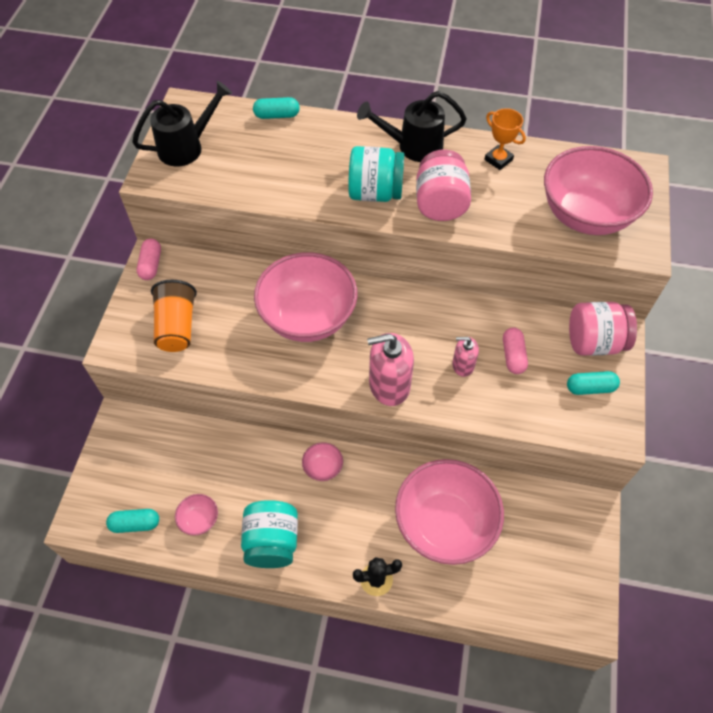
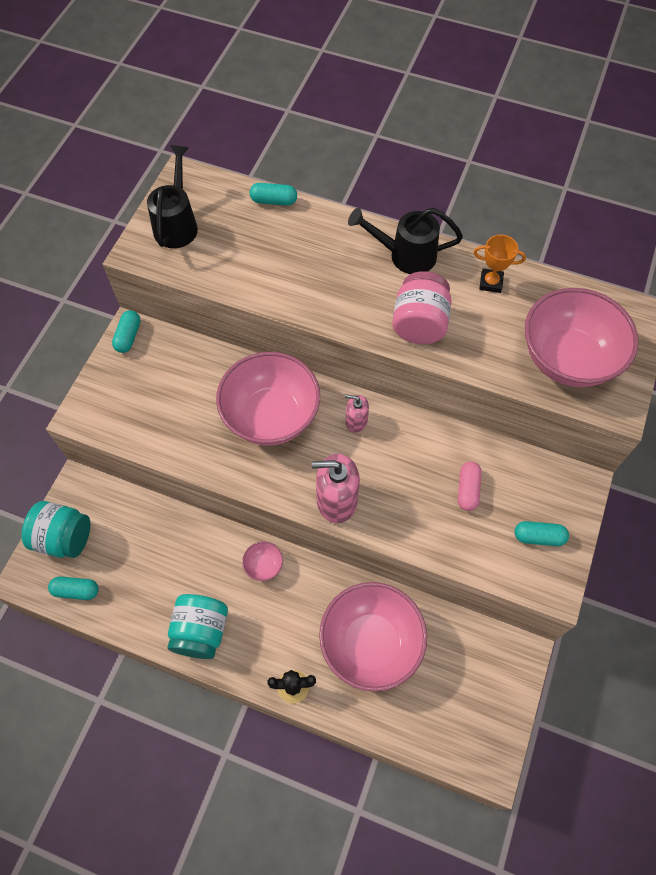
camera: 10 degrees right, 5 degrees up
black watering can [132,81,232,166] -> black watering can turned 60 degrees counterclockwise [147,145,198,248]
pink capsule [137,239,161,280] -> turquoise capsule [112,310,140,353]
orange cup [151,280,197,352] -> none
pink bowl [175,494,218,536] -> none
turquoise jar [348,146,405,202] -> turquoise jar moved to [21,501,90,558]
pink soap dispenser [452,337,479,377] -> pink soap dispenser moved to [345,394,369,433]
orange trophy [484,108,526,170] -> orange trophy turned 45 degrees counterclockwise [474,235,526,293]
pink jar [569,302,637,356] -> none

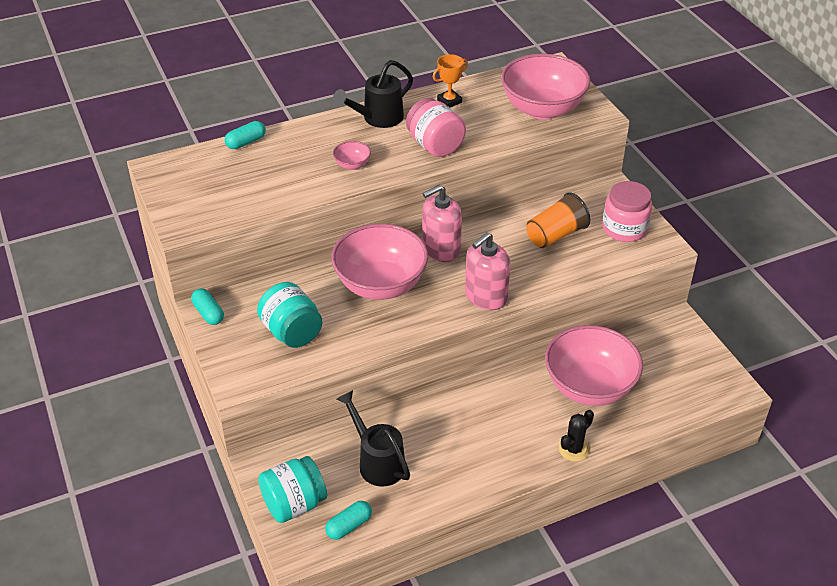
camera: 45 degrees left, 20 degrees down
black watering can [147,145,198,248] -> black watering can moved to [336,390,410,487]
turquoise jar [167,594,228,659] -> turquoise jar moved to [257,282,322,348]
pink bowl [242,542,283,581] -> pink bowl moved to [333,141,371,170]
pink soap dispenser [345,394,369,433] -> pink soap dispenser [422,185,462,262], size x1.79
pink capsule [458,462,482,511] -> orange cup [526,192,590,248]
turquoise capsule [514,521,569,546] -> pink jar [602,181,652,242]

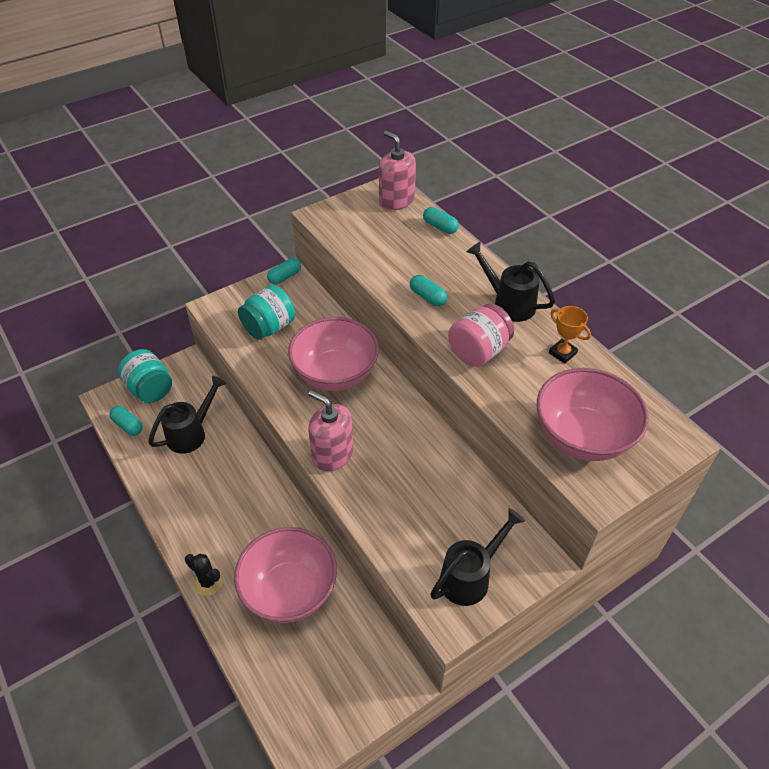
camera: 80 degrees right, 5 degrees up
pink bowl [333,141,371,170] -> turquoise capsule [410,275,447,306]
pink soap dispenser [422,185,462,262] -> pink soap dispenser moved to [379,131,416,210]
orange cup [526,192,590,248] -> none
pink jar [602,181,652,242] -> black watering can [430,508,525,606]

